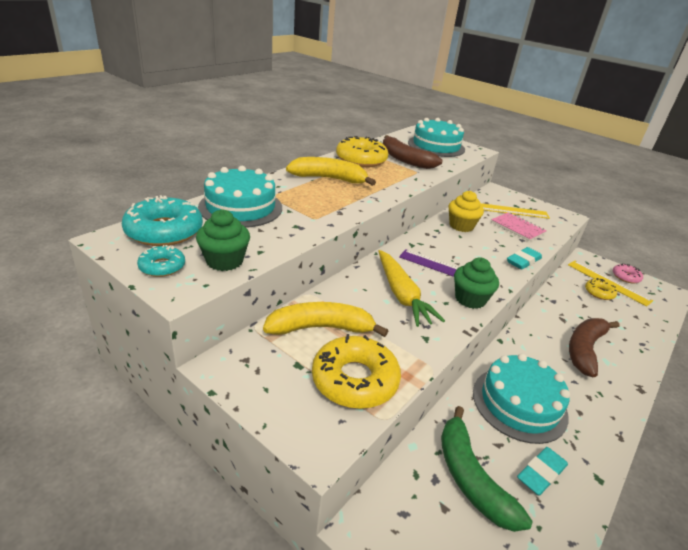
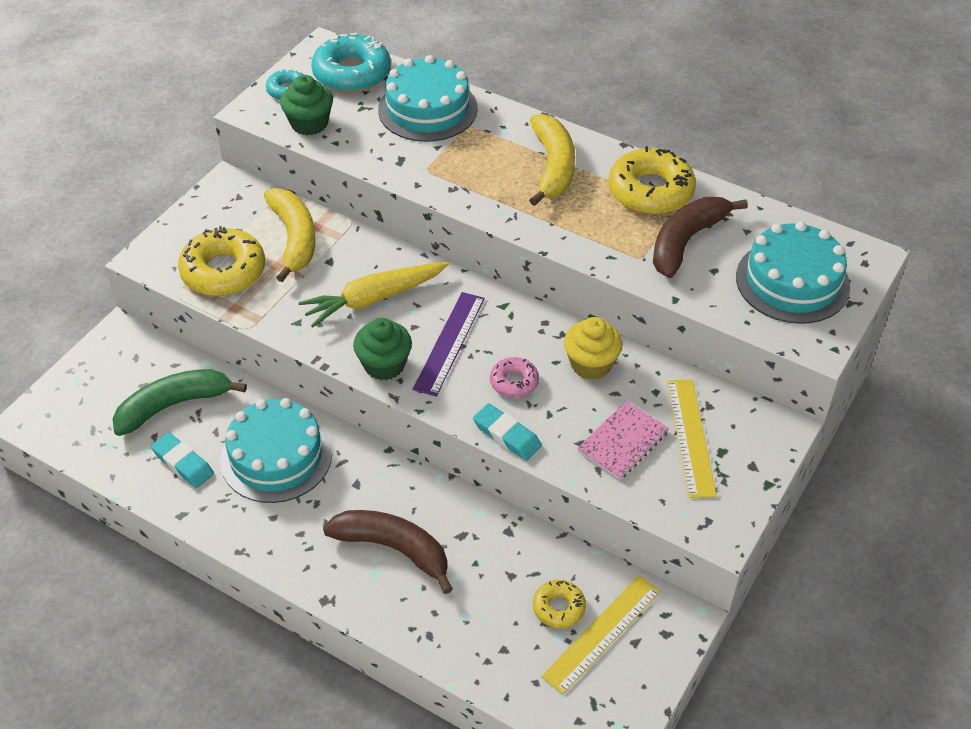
camera: 85 degrees right, 15 degrees up
pink donut [613,263,643,284] -> pink donut moved to [490,357,539,398]

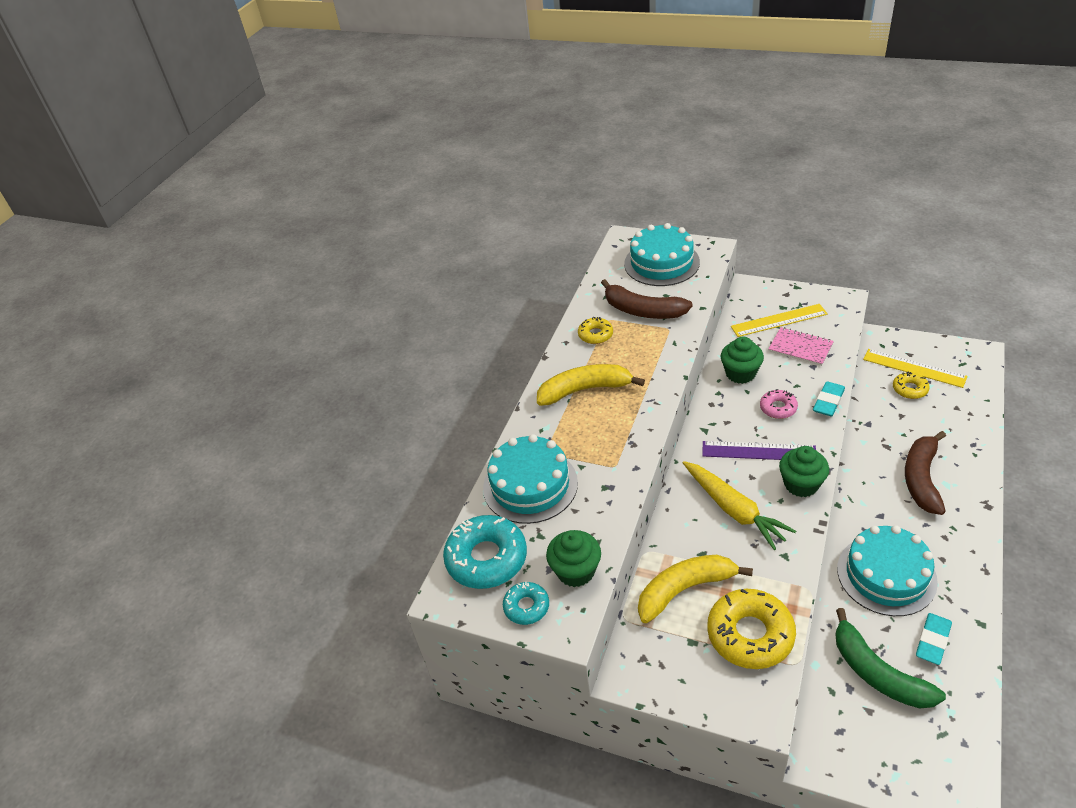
camera: 95 degrees left, 5 degrees down
yellow cupcake [564,317,623,380] -> green cupcake [721,337,764,384]
yellow donut [609,146,696,215] -> yellow donut [578,317,613,344], size x0.53

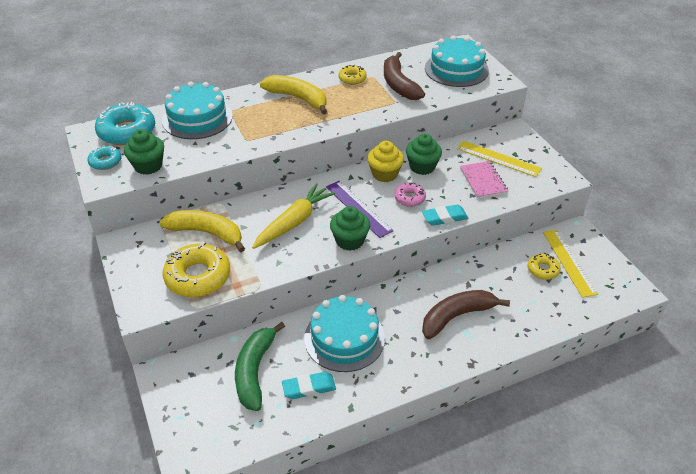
camera: 40 degrees right, 0 degrees up
yellow carrot [683,461,796,550] -> yellow carrot turned 150 degrees counterclockwise [252,183,335,249]
none -> yellow cupcake [367,141,404,182]

